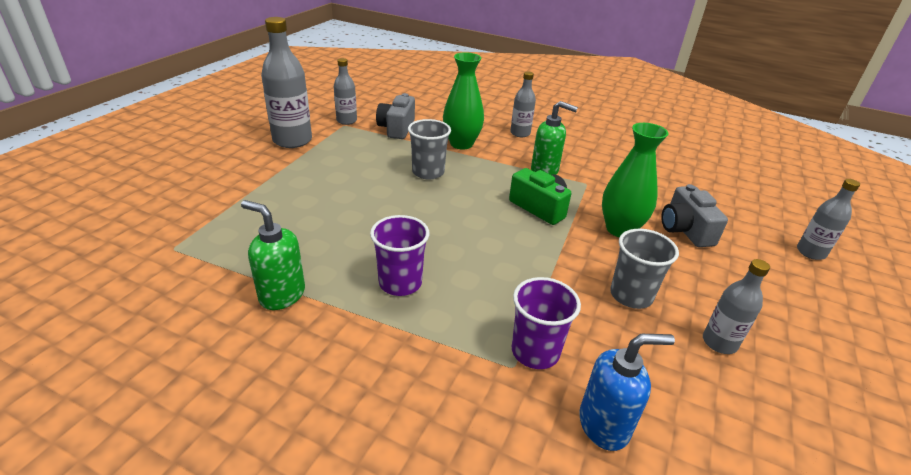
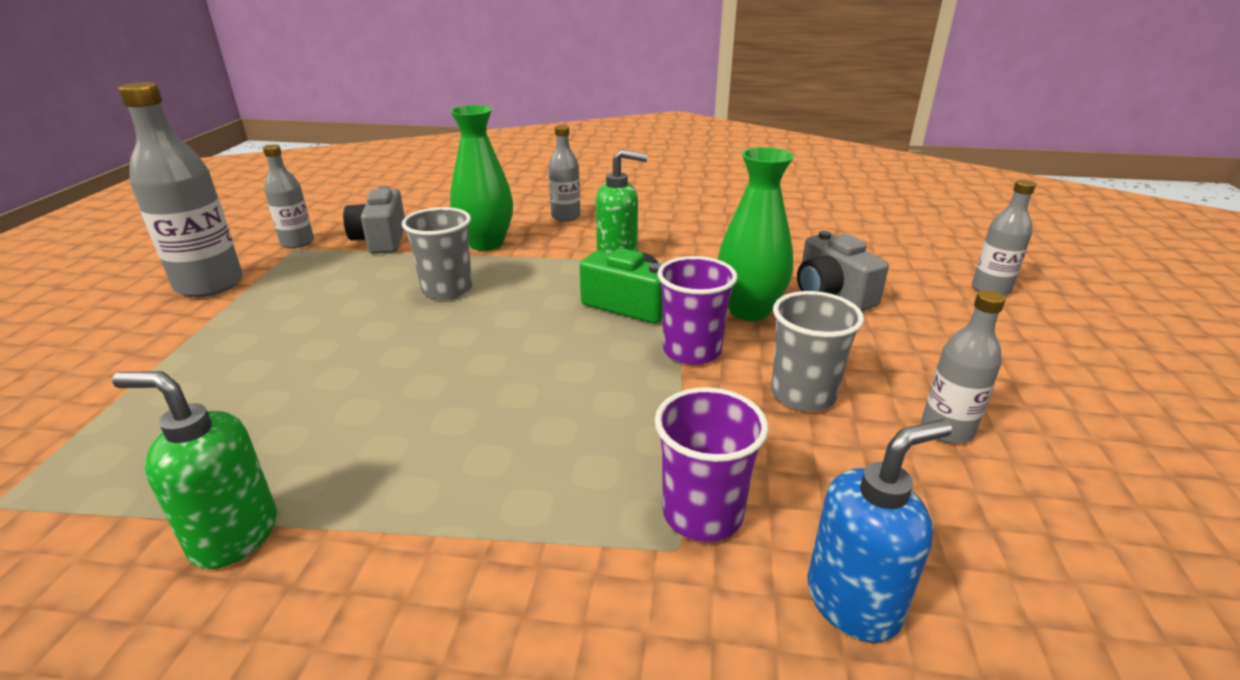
camera: 15 degrees left, 5 degrees down
purple cup [370,215,429,296] -> purple cup moved to [657,256,738,365]

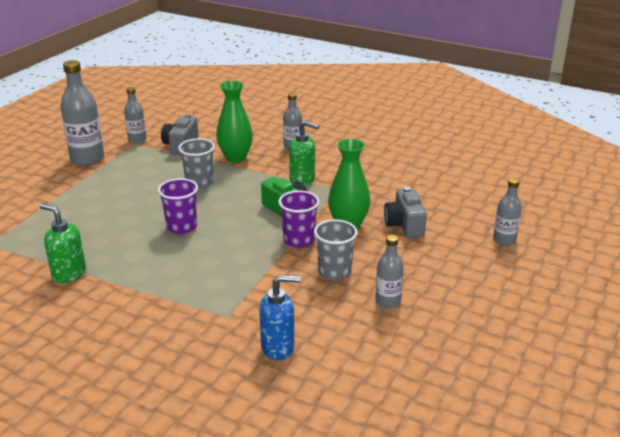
camera: 20 degrees right, 0 degrees up
purple cup [655,387,768,542] -> purple cup moved to [158,178,198,234]

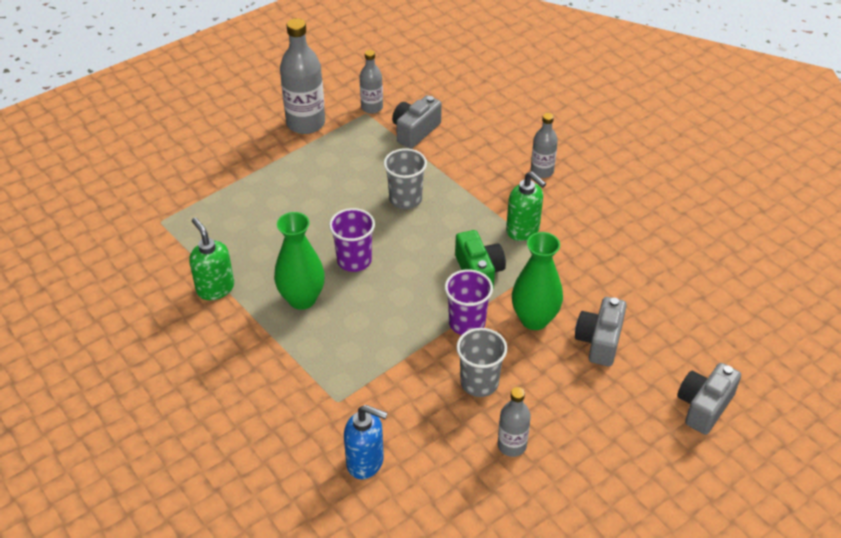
camera: 25 degrees right, 15 degrees up
green vase [216,81,253,163] -> green vase moved to [274,212,325,310]
grey bottle [493,178,522,246] -> grey camera [677,363,741,435]

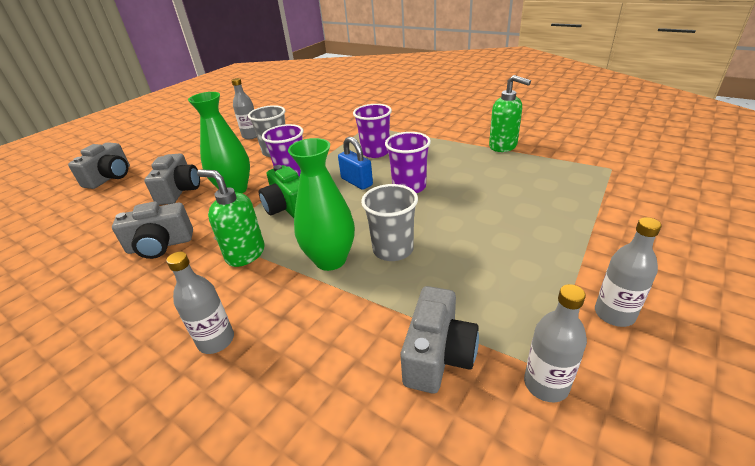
camera: 165 degrees right, 10 degrees down
green vase [274,212,325,310] -> green vase moved to [288,138,355,271]
grey bottle [280,18,325,134] -> grey bottle [595,217,662,327], size x0.57
blue soap dispenser [344,405,388,479] -> none
none -> grey camera [112,202,193,259]
none -> blue padlock [338,137,373,190]
none -> purple cup [353,104,392,158]

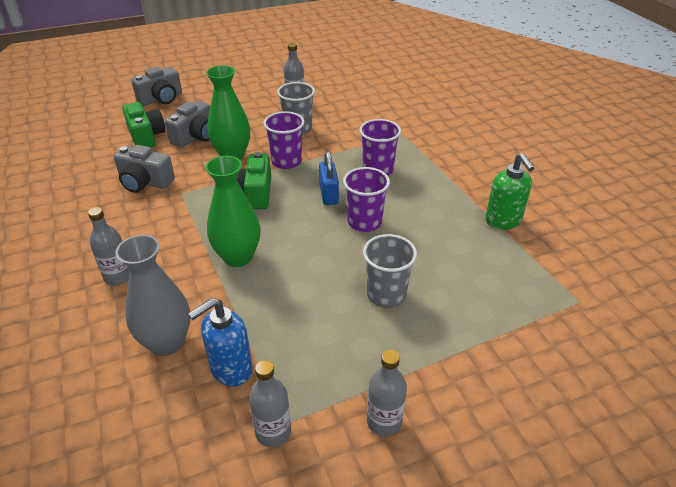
camera: 30 degrees right, 5 degrees up
green soap dispenser [197,169,265,267] -> none
grey cup [361,184,418,261] -> grey cup moved to [363,234,417,308]
grey camera [401,286,479,394] -> blue soap dispenser [188,298,253,386]
none -> grey vase [115,235,190,356]
none -> green camera [122,102,166,147]

